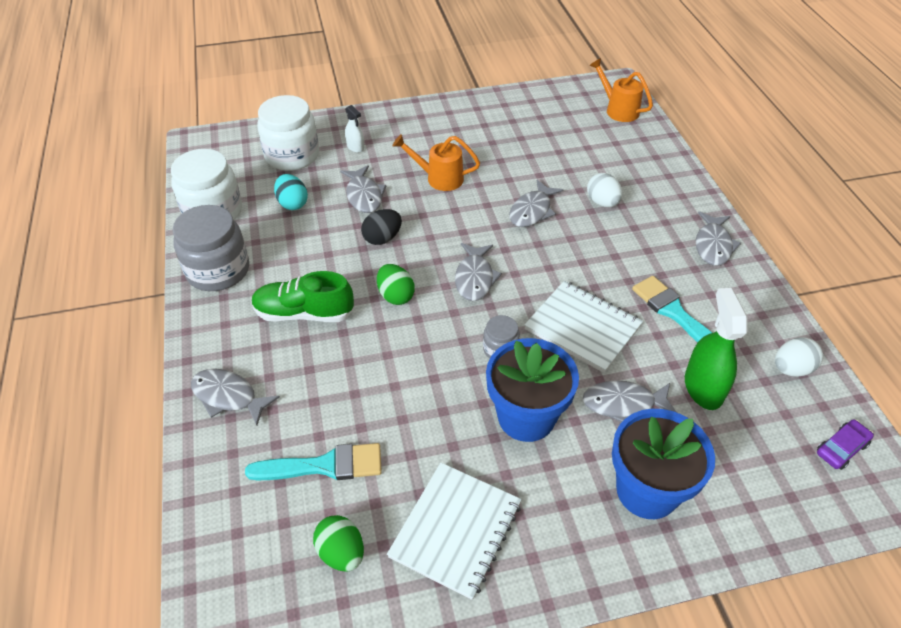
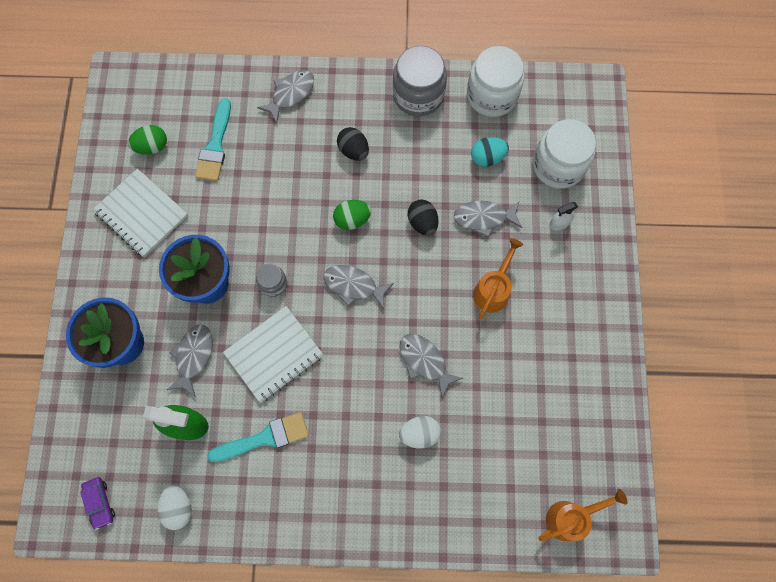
camera: 105 degrees right, 25 degrees up
green shoe [252,271,354,322] -> black egg [337,127,369,161]
grey fish [696,211,741,266] -> none

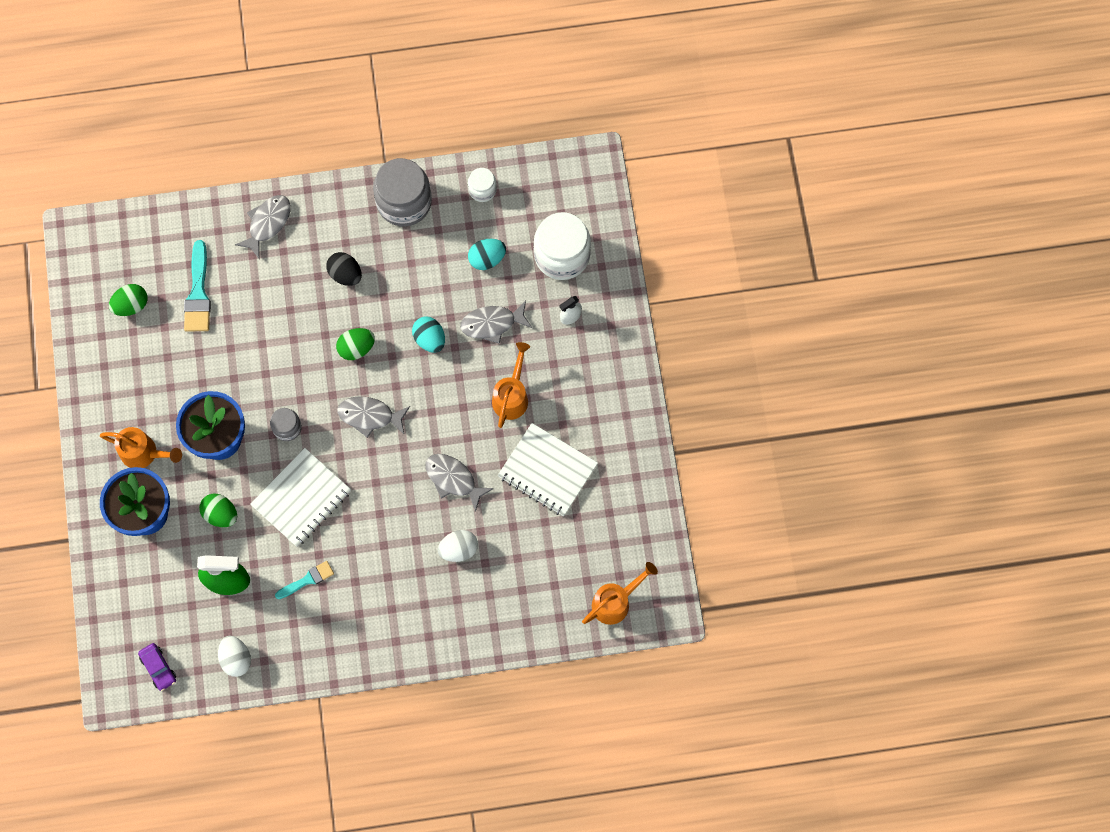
camera: 10 degrees left, 0 degrees up
white notebook [93,169,188,257] -> white notebook moved to [498,423,598,516]
grey fish [167,325,213,397] -> green egg [199,494,237,527]
turquoise brush [207,412,309,462] -> turquoise brush [275,561,334,599], size x0.62
black egg [408,200,438,236] -> turquoise egg [412,316,445,353]
white jar [467,46,524,117] -> white jar [468,168,497,202], size x0.51
none -> orange watering can [100,427,182,468]

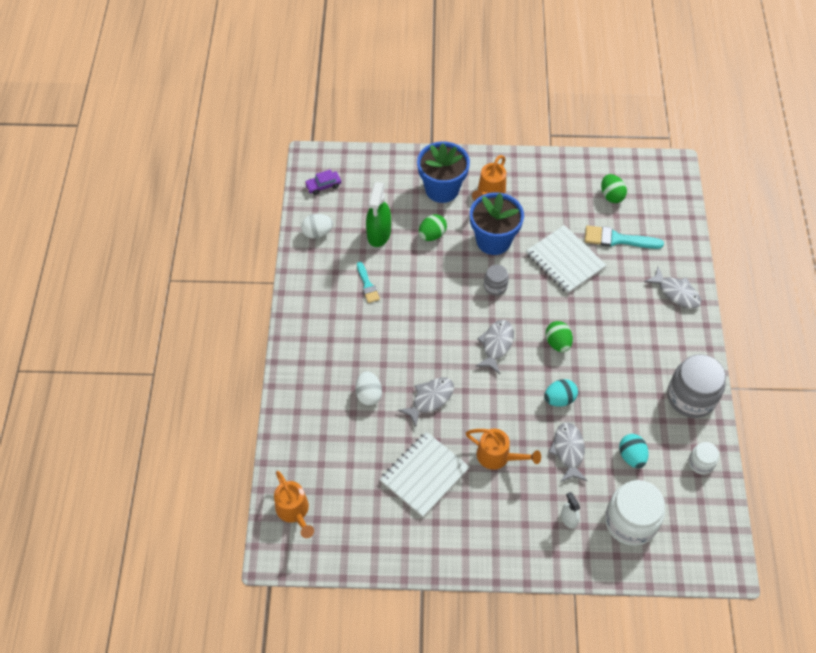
camera: 100 degrees right, 15 degrees down
white notebook [250,448,351,547] -> white notebook moved to [526,225,606,294]
black egg [326,252,362,286] -> none

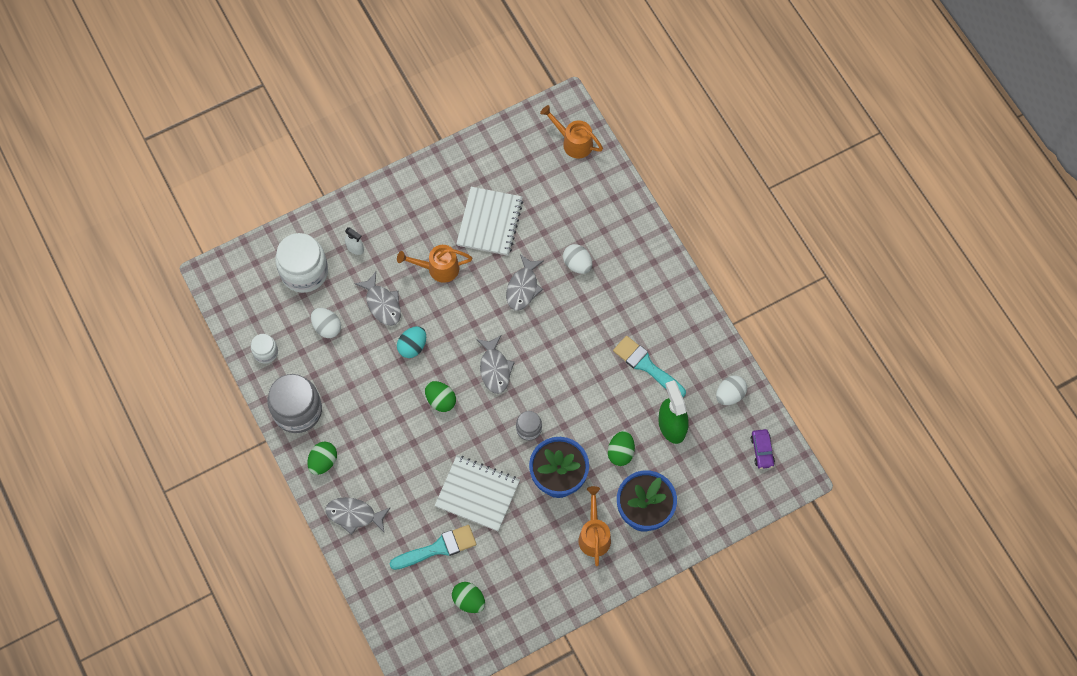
camera: 150 degrees right, 10 degrees up
purple car [304,169,341,195] -> purple car turned 135 degrees clockwise [751,429,775,469]
turquoise brush [357,262,380,303] -> turquoise brush [613,336,686,397], size x1.62
turquoise egg [619,434,648,468] -> white egg [311,308,341,338]
none -> green egg [308,442,337,475]

